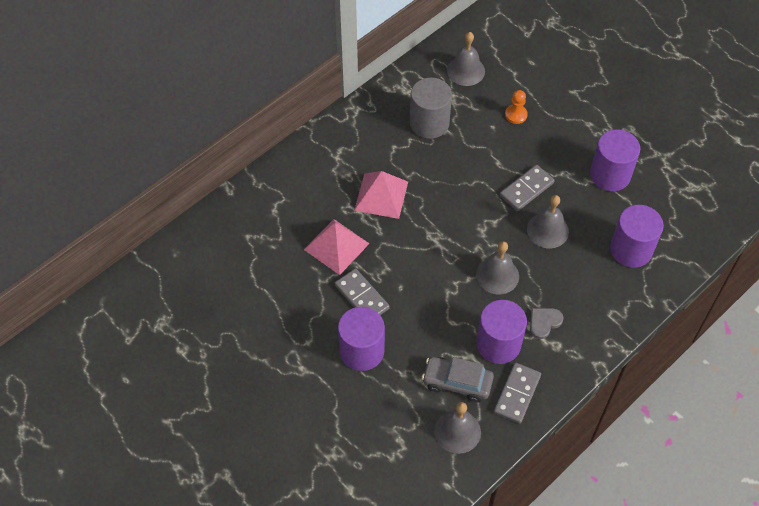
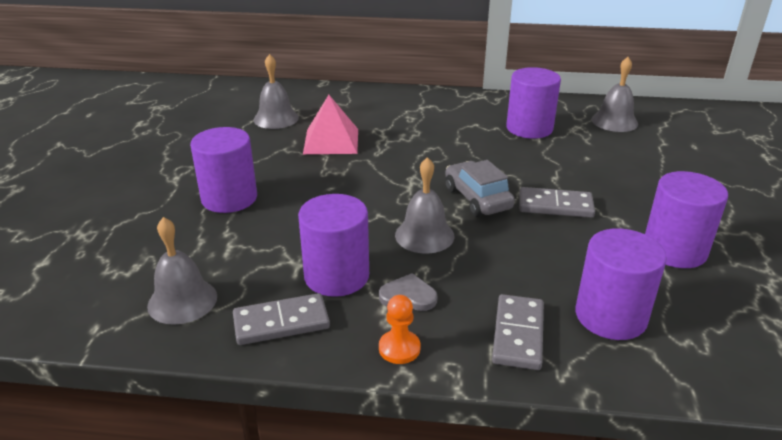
camera: 50 degrees right, 25 degrees down
grey domino [335,268,390,315] -> grey domino moved to [492,294,544,370]
pink pyramid [354,171,408,219] -> none
grey cylinder [410,78,452,139] -> purple cylinder [506,67,561,139]
grey car [422,357,494,402] -> grey car moved to [445,160,515,217]
orange pawn [505,90,528,124] -> orange pawn moved to [379,295,421,364]
grey bell [527,195,569,248] -> grey bell moved to [254,54,299,129]

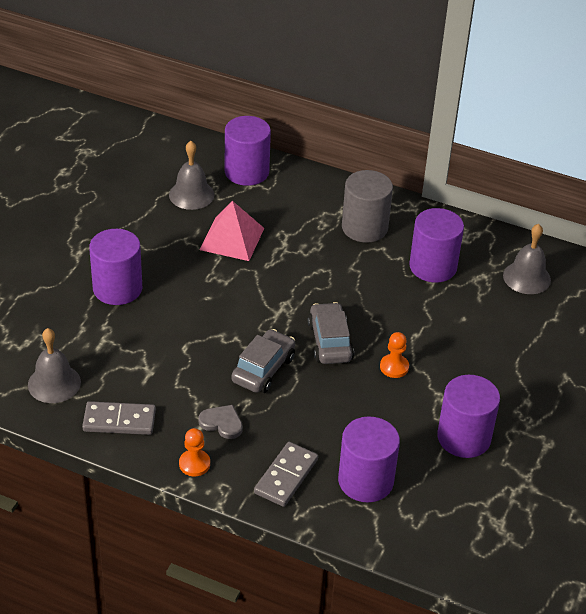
camera: 15 degrees right, 10 degrees up
purple cylinder [298,194,369,297] -> purple cylinder moved to [225,116,271,186]
grey bell [395,157,455,253] -> grey car [231,329,295,393]
grey domino [519,187,595,218] -> orange pawn [380,332,409,378]
none -> grey cylinder [342,170,393,243]

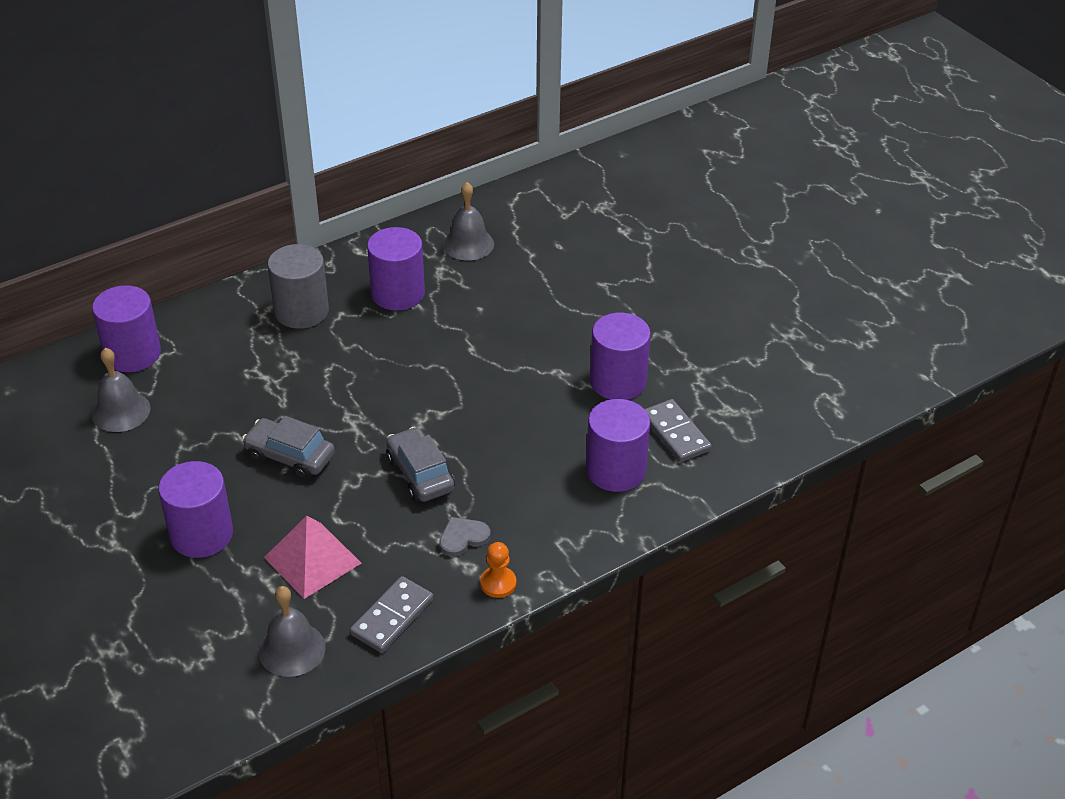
camera: 55 degrees left, 0 degrees up
pink pyramid [199,201,264,261] -> pink pyramid moved to [264,516,361,599]
grey domino [254,442,318,507] -> grey domino moved to [645,399,712,462]
grey car [308,302,354,364] -> grey car moved to [242,416,335,480]
orange pawn [380,332,409,378] -> none

